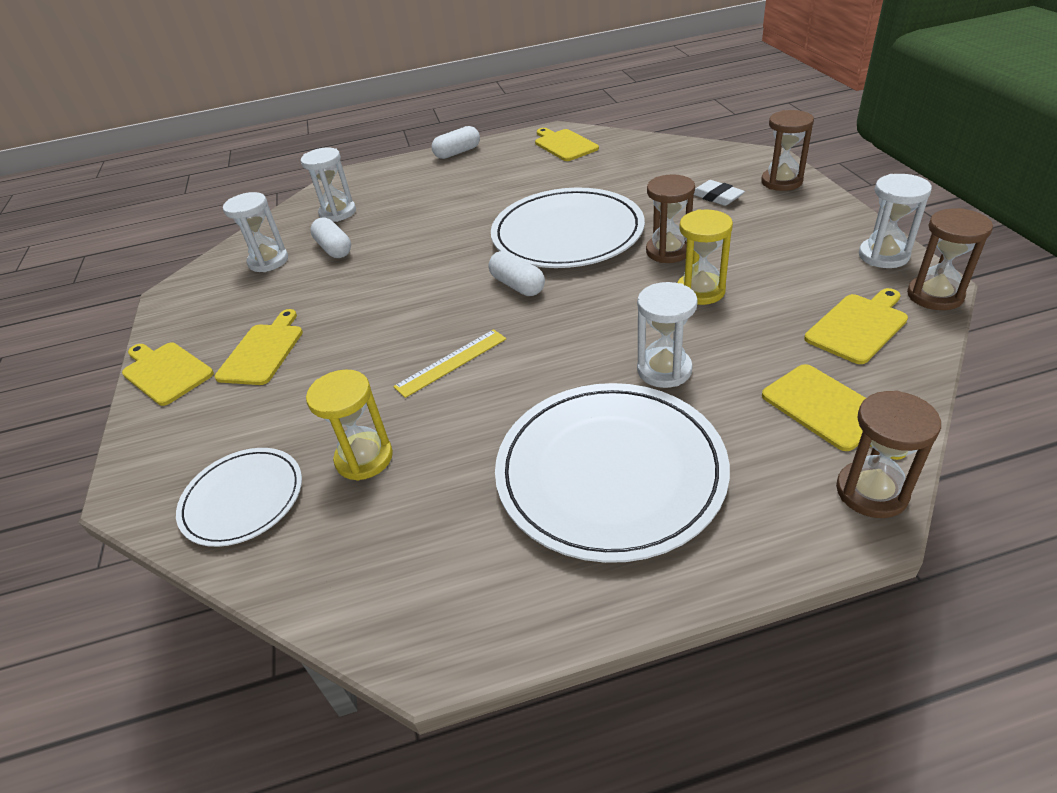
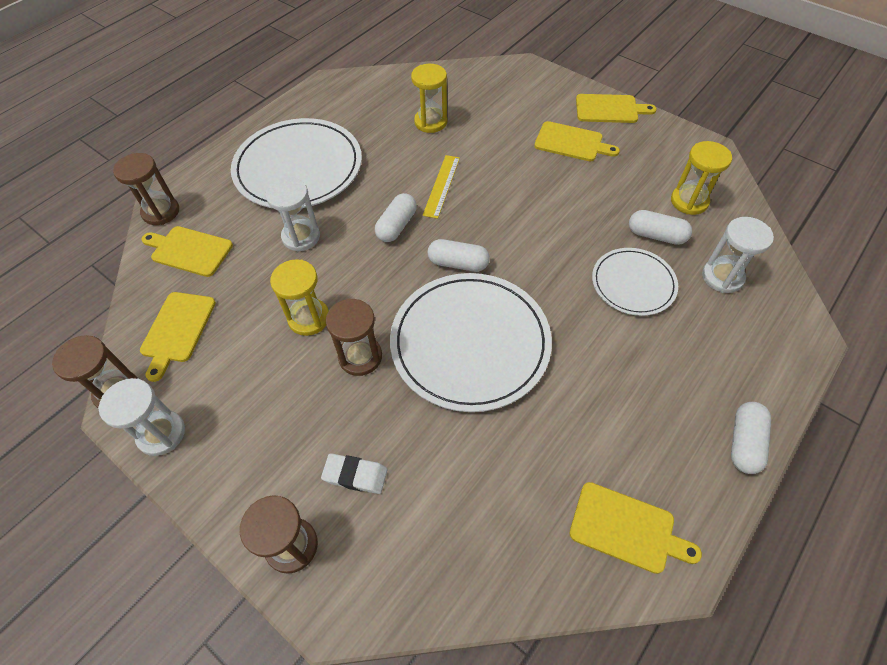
camera: 140 degrees right, 15 degrees up
white plate [176,448,302,547] -> white plate moved to [592,248,678,316]
yellow cutting board [215,309,303,385] -> yellow cutting board turned 45 degrees counterclockwise [534,121,620,161]
white hourglass [223,192,288,272] -> yellow hourglass [671,141,732,215]
none -> white capsule [375,193,417,242]

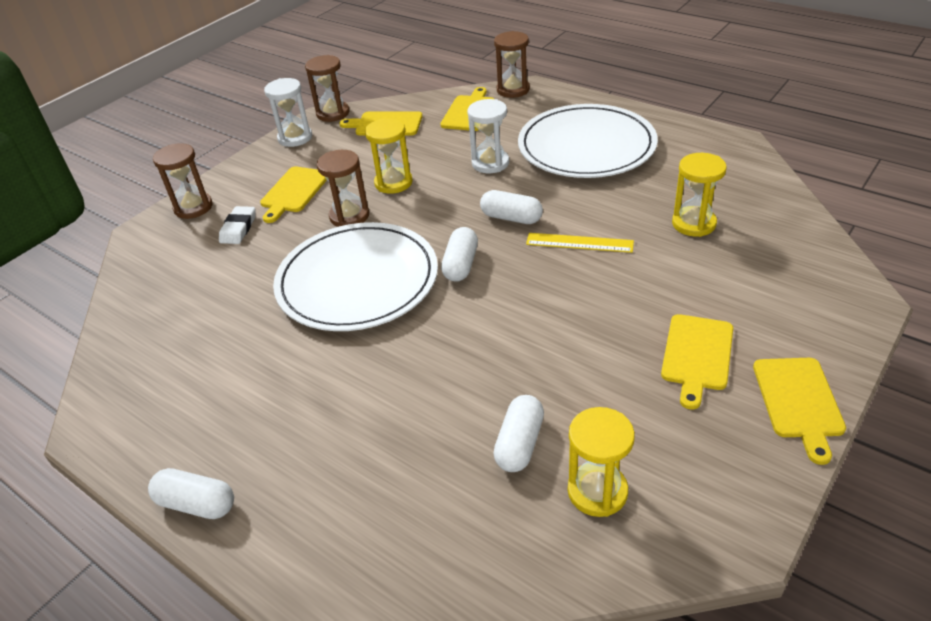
camera: 90 degrees right, 15 degrees down
yellow cutting board [569,482,702,574] -> yellow cutting board moved to [260,167,327,223]
white plate [592,248,678,316] -> none
white hourglass [702,217,774,293] -> none

